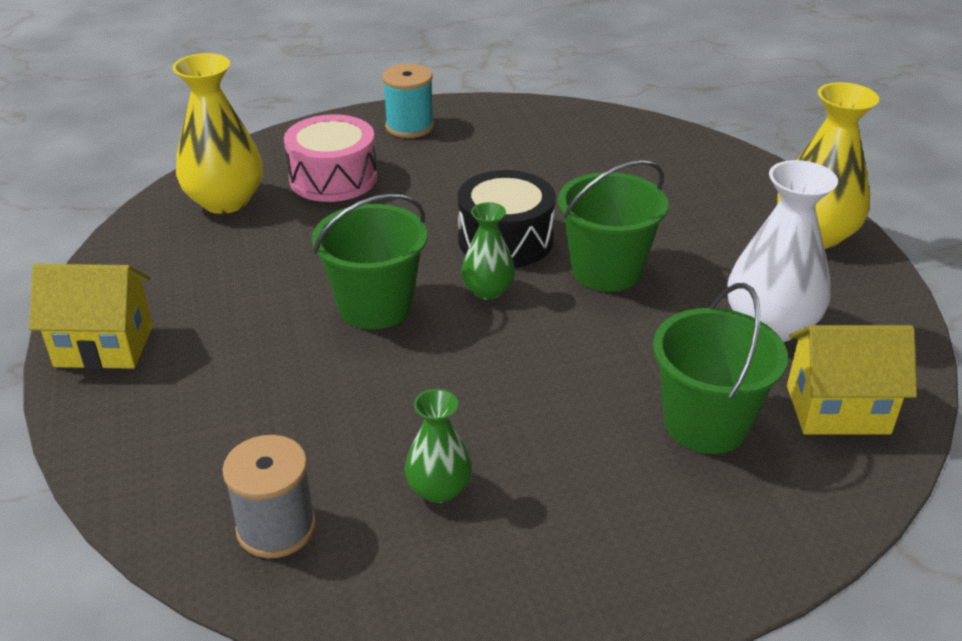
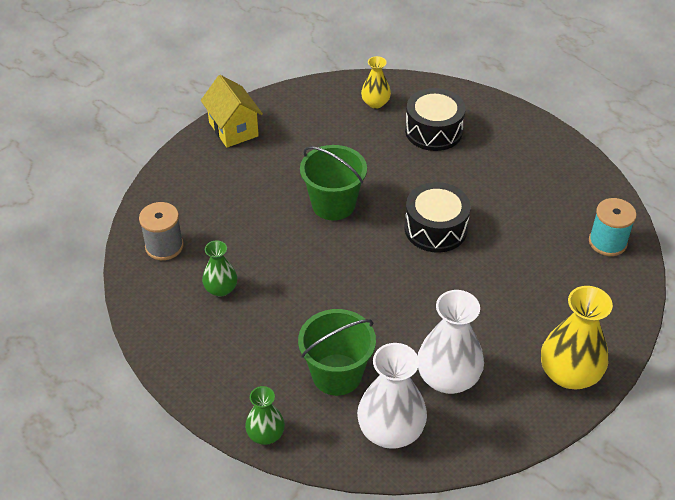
camera: 60 degrees right, 10 degrees up
yellow vase [173,53,263,214] -> yellow vase [361,56,391,109], size x0.57
pink drum [284,115,377,202] -> black drum [405,88,465,151]
turquoise spool [382,64,434,138] -> turquoise spool moved to [589,198,637,256]
green vase [461,202,515,300] -> green vase moved to [245,386,285,445]
green bucket [558,160,668,292] -> none
yellow house [787,325,917,435] -> white vase [357,343,427,449]

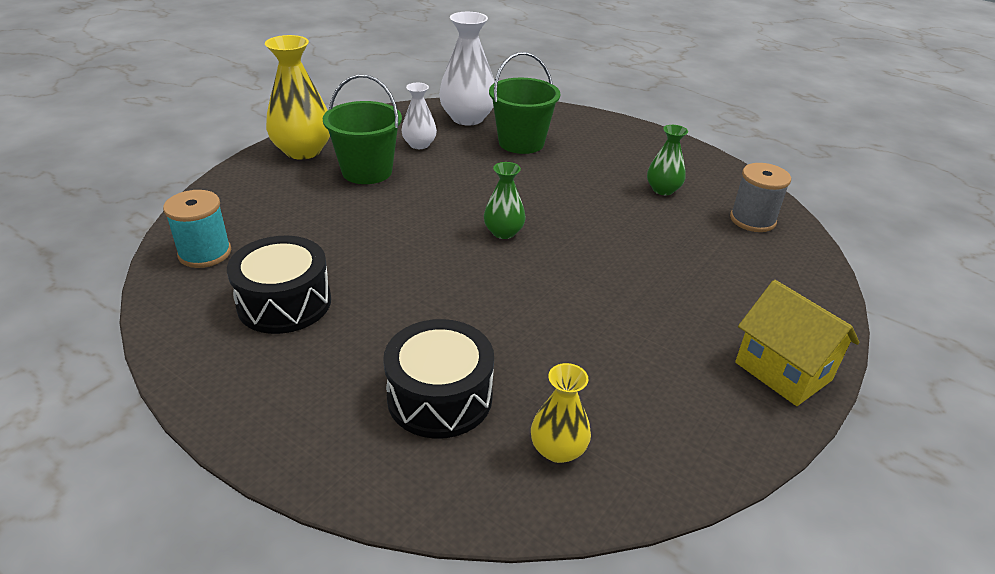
camera: 170 degrees right, 10 degrees down
green vase [245,386,285,445] -> green vase moved to [484,162,526,239]
green bucket [300,145,367,220] -> green bucket moved to [323,74,402,184]
black drum [405,182,471,253] -> black drum moved to [227,236,331,334]
white vase [418,290,484,394] -> white vase [401,83,437,149], size x0.57

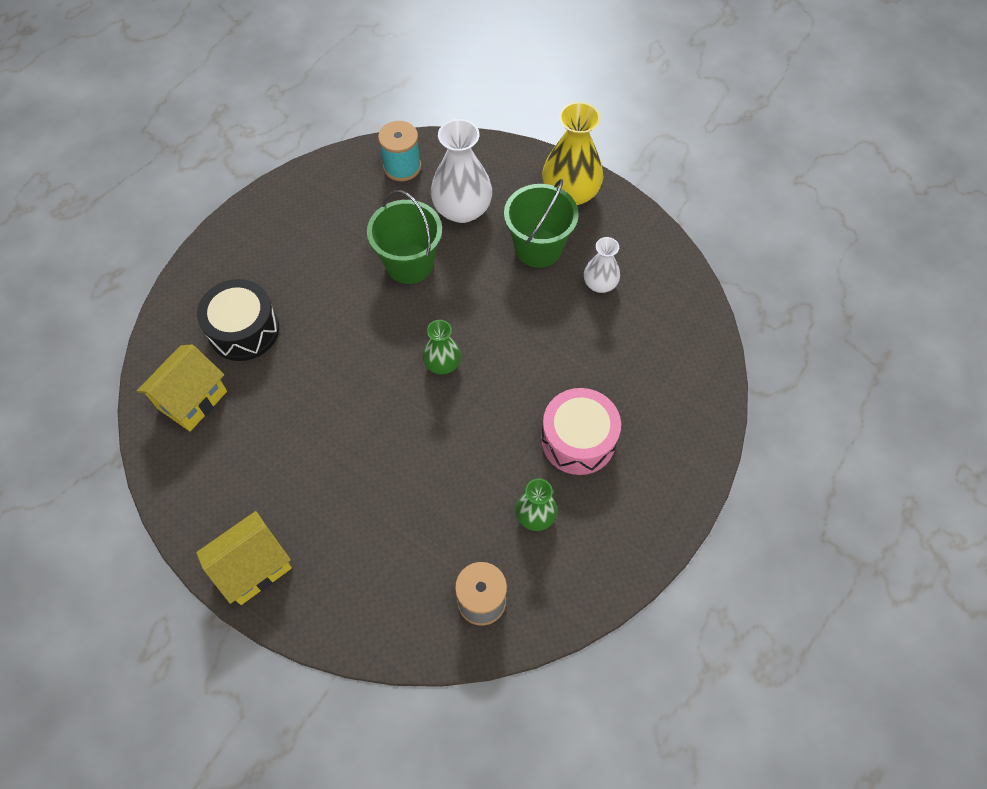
camera: 90 degrees right, 25 degrees up
black drum [227,236,331,334] -> none
white vase [439,12,495,126] -> white vase moved to [431,119,492,223]
green bucket [489,52,560,154] -> green bucket moved to [367,190,442,284]
yellow vase [531,363,591,463] -> yellow house [137,344,227,431]
none -> pink drum [541,388,621,475]

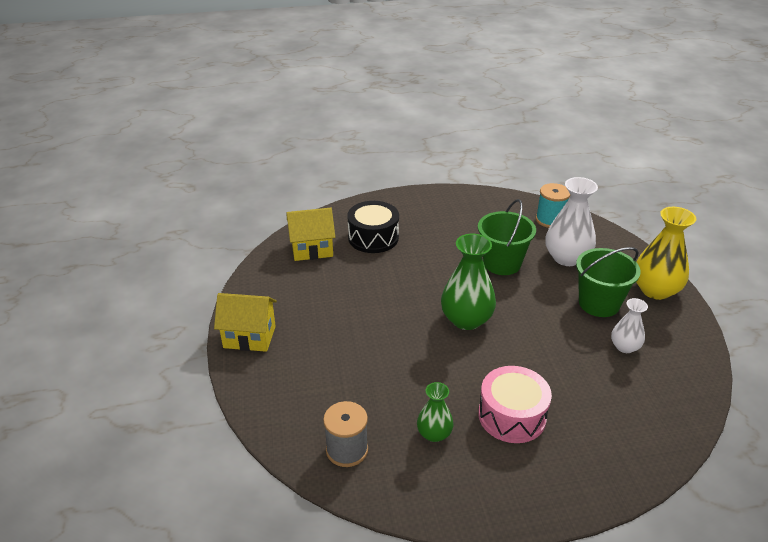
camera: 45 degrees right, 25 degrees down
green vase [423,320,461,375] -> green vase [441,234,496,330], size x1.76

